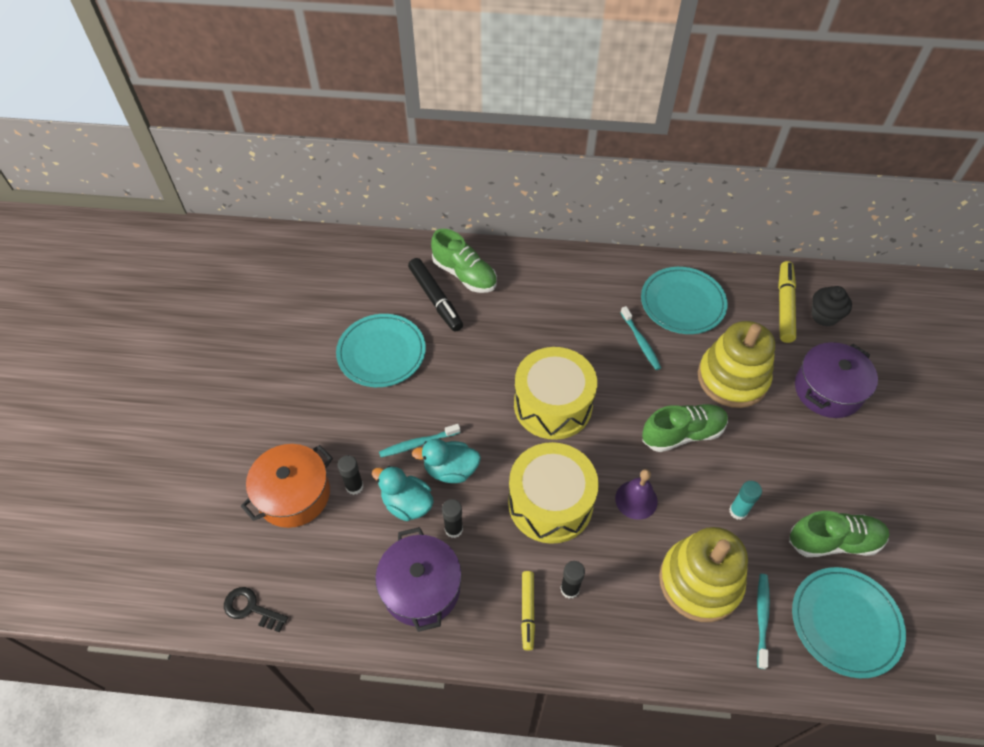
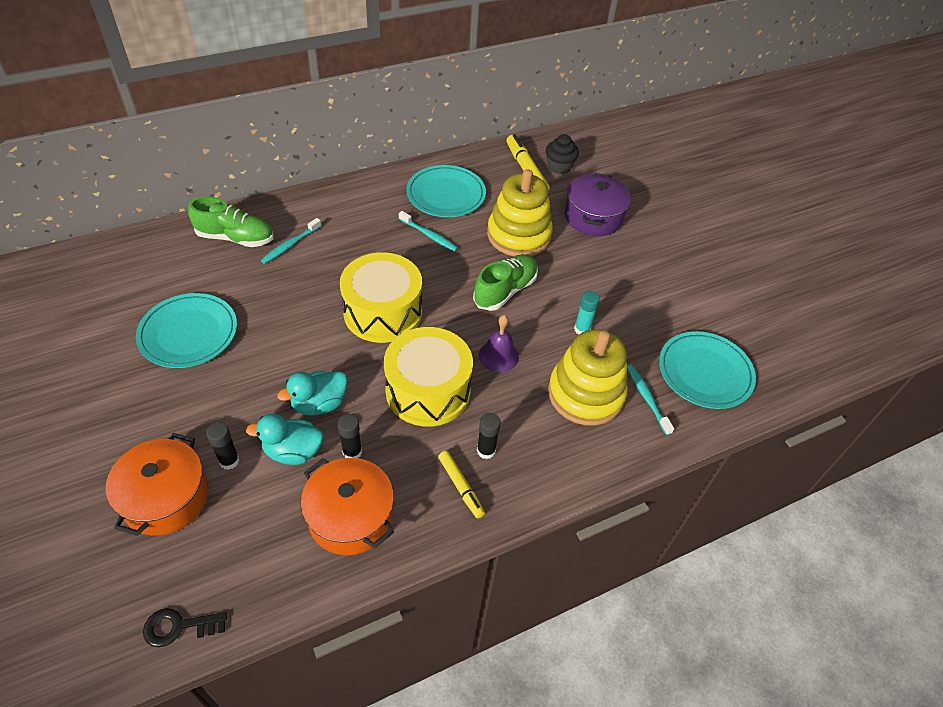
camera: 35 degrees left, 5 degrees down
purple pot [375,527,462,632] -> orange pot [301,458,394,555]
turquoise toothbrush [379,424,460,457] -> turquoise toothbrush moved to [261,218,321,264]
black marker [408,258,463,332] -> none
green shoe [789,511,889,557] -> none

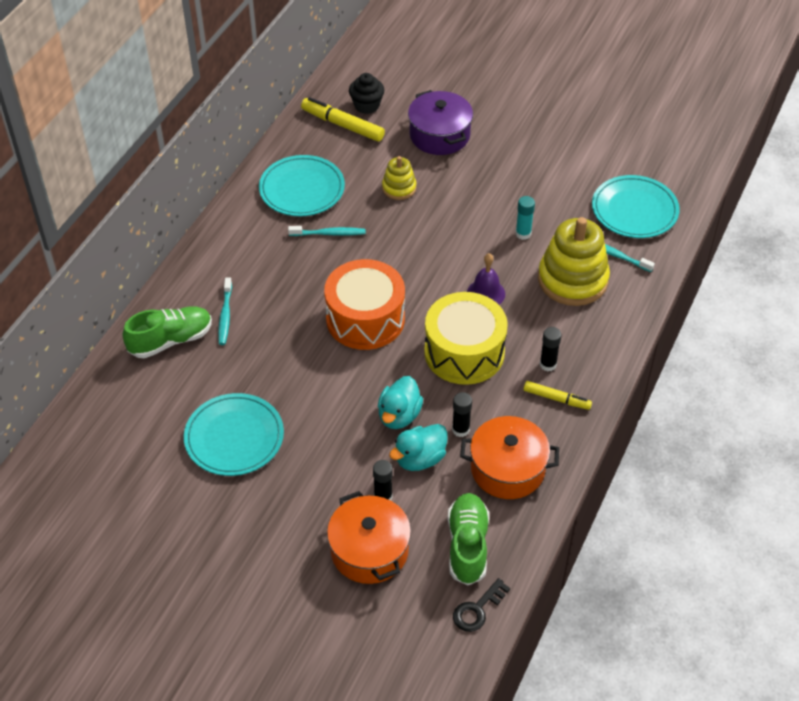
camera: 35 degrees left, 0 degrees up
yellow drum [340,252,422,343] -> orange drum [324,259,405,350]
green shoe [473,254,538,311] -> green shoe moved to [448,493,489,585]
yellow stacking toy [487,169,553,256] -> yellow stacking toy [382,156,416,200], size x0.52

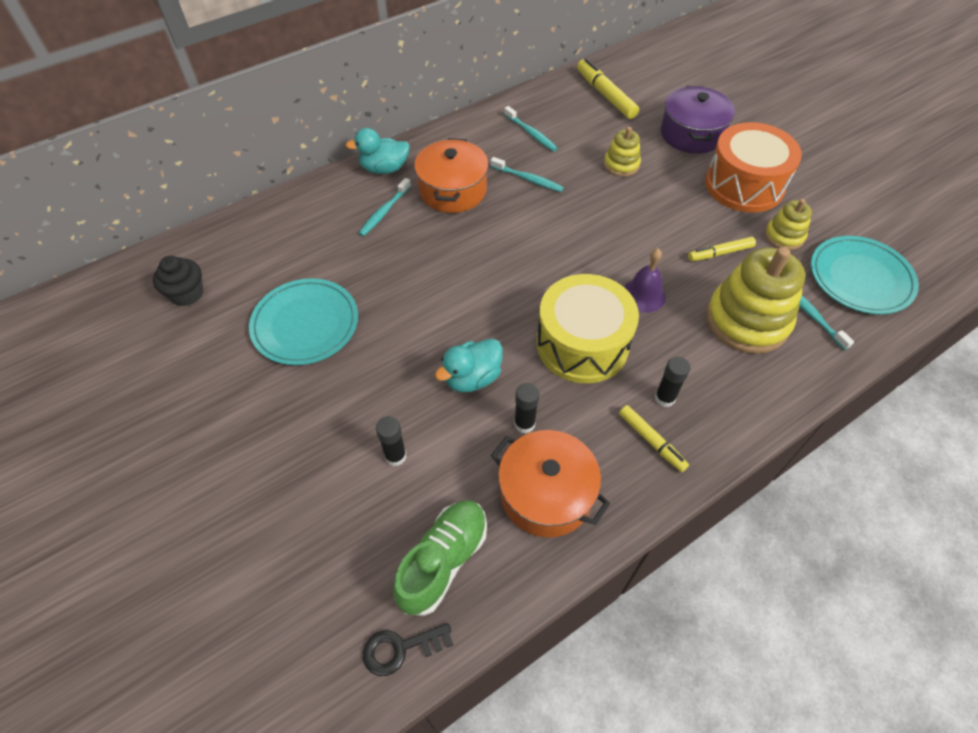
camera: 30 degrees right, 5 degrees up
green shoe [123,306,212,358] -> none
turquoise plate [259,155,345,216] -> turquoise toothbrush [504,106,558,152]
orange drum [324,259,405,350] -> orange drum moved to [705,122,802,212]
orange pot [327,491,411,584] -> orange pot moved to [414,138,489,213]
black cupcake [349,73,384,114] -> black cupcake moved to [153,256,203,306]
turquoise duck [389,424,448,471] -> turquoise duck moved to [345,128,410,174]
turquoise glue stick [516,196,535,240] -> yellow marker [688,237,756,261]
none -> yellow stacking toy [765,199,812,250]

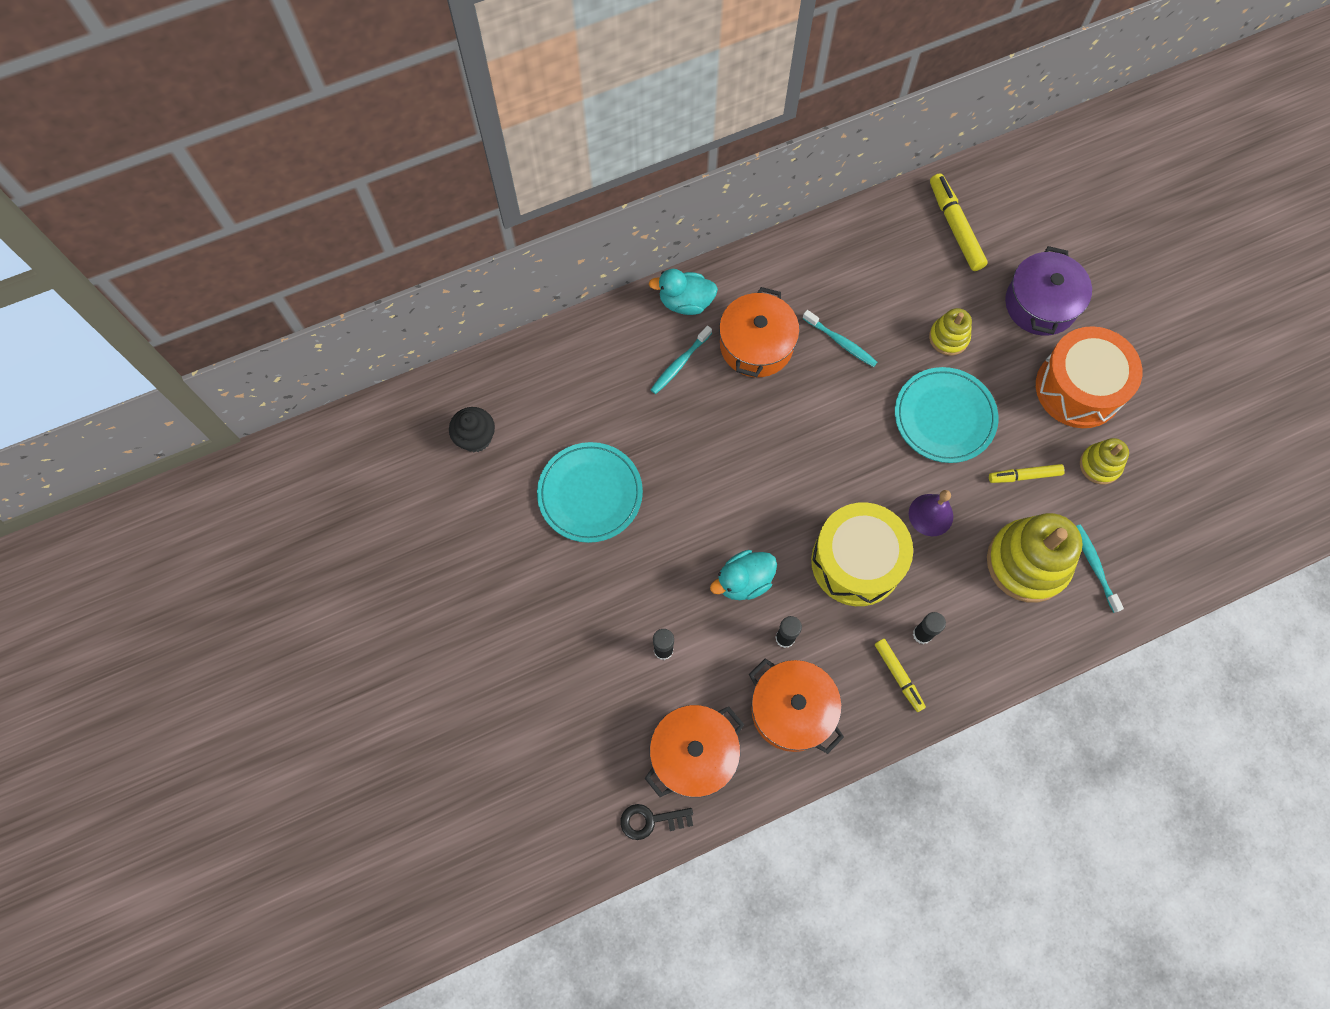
camera: 10 degrees right, 15 degrees up
green shoe [393,500,487,616] -> orange pot [645,705,744,798]
turquoise toothbrush [504,106,558,152] -> none
turquoise plate [811,236,919,314] -> turquoise plate moved to [895,367,998,463]

